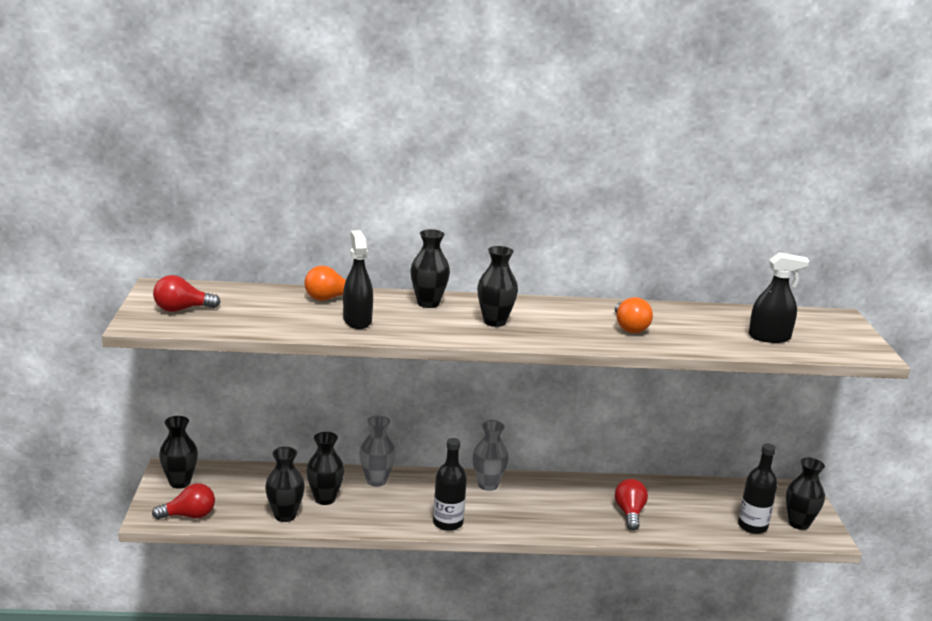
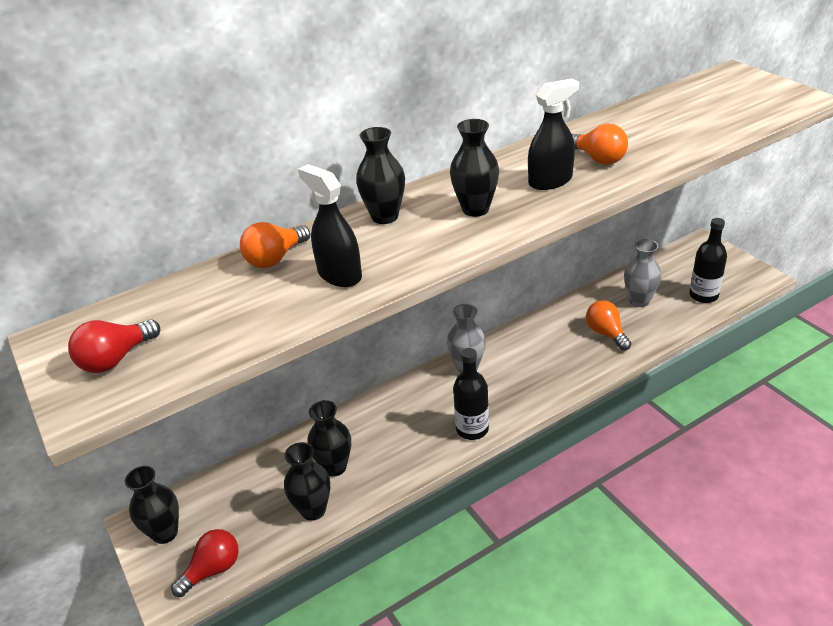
camera: 25 degrees left, 15 degrees up
grey vase [359,416,396,487] -> grey vase moved to [624,239,661,307]
red light bulb [615,479,648,530] -> orange light bulb [586,300,631,350]
black spray bottle [749,252,809,343] -> black spray bottle moved to [528,78,579,190]
black vase [786,458,825,530] -> none

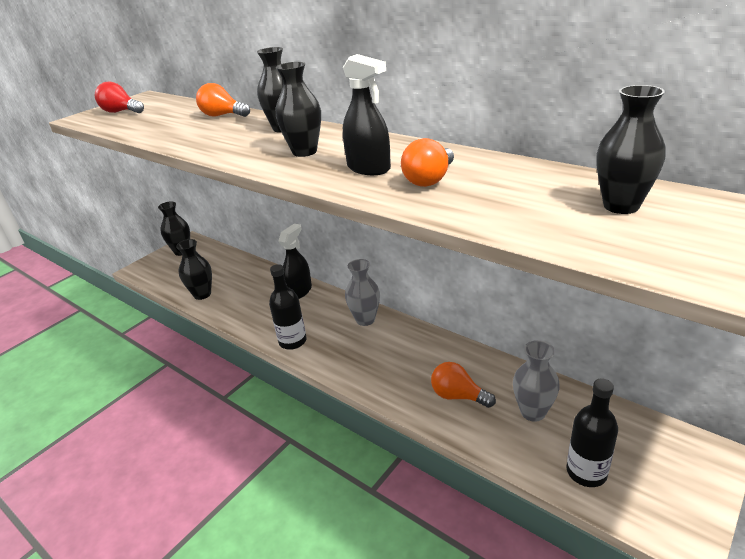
camera: 70 degrees right, 5 degrees down
red light bulb [171,529,239,597] -> none
black spray bottle [298,164,362,287] -> black spray bottle moved to [278,224,312,299]
black vase [307,400,351,476] -> black vase moved to [596,85,665,214]
orange light bulb [586,300,631,350] -> orange light bulb turned 105 degrees counterclockwise [431,362,496,408]

